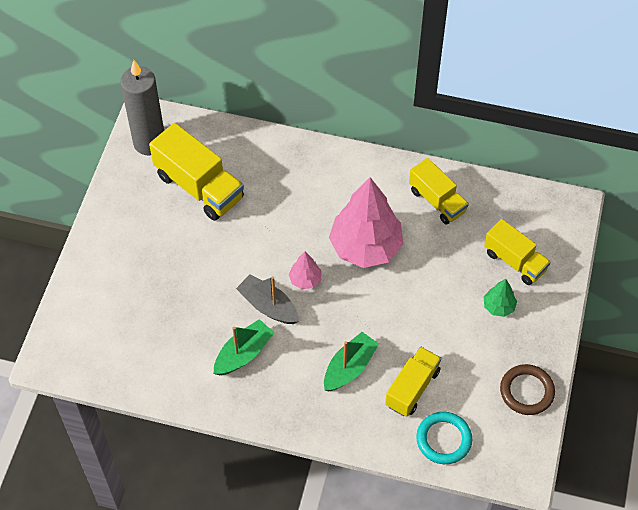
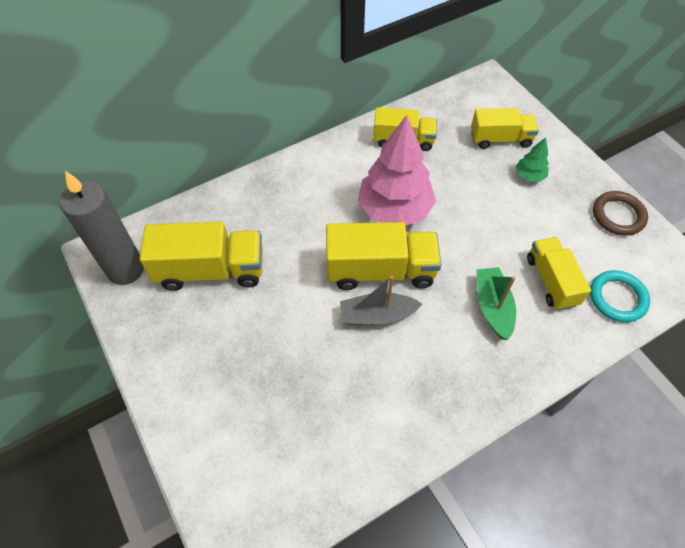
camera: 45 degrees left, 0 degrees up
green boat [214,319,275,375] -> none
pink tree [289,252,322,289] -> yellow truck [326,222,441,290]

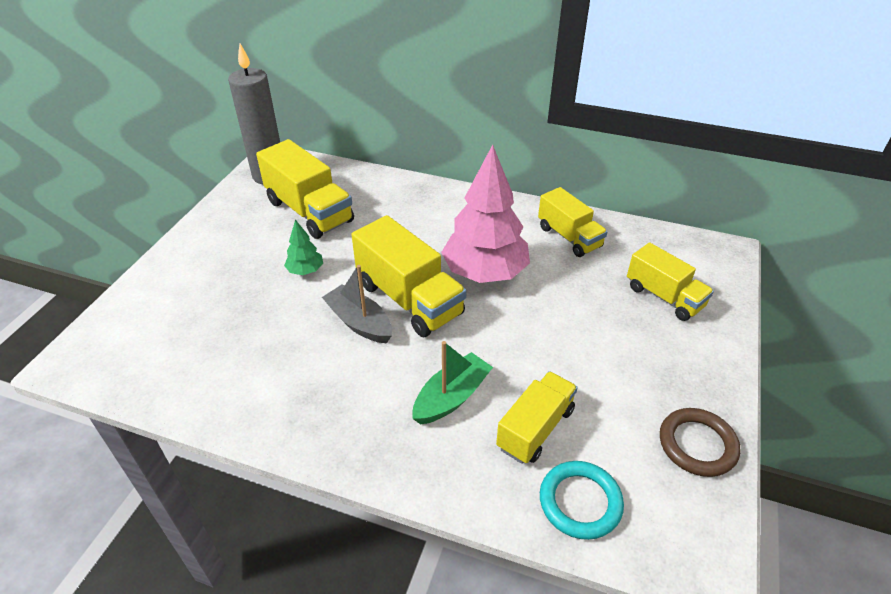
camera: 50 degrees right, 15 degrees down
green tree [516,137,549,182] -> green tree moved to [284,220,323,275]

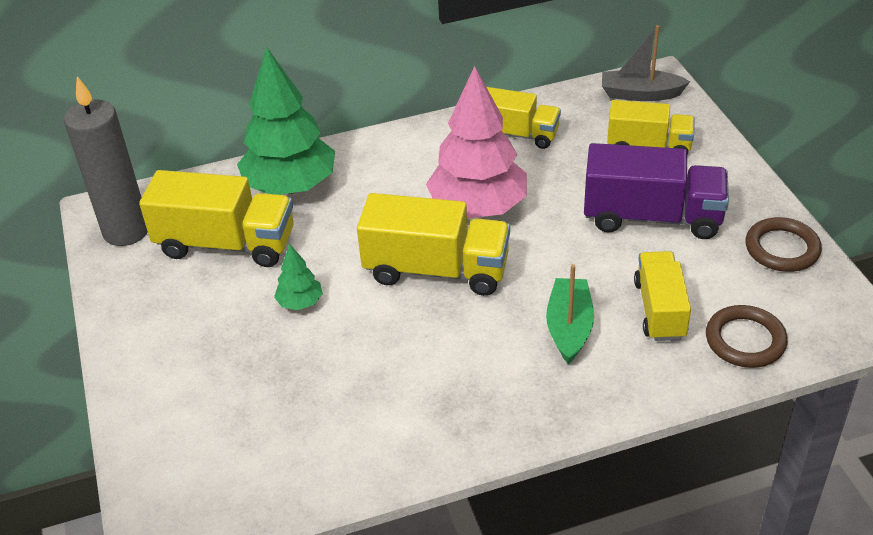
camera: 35 degrees left, 0 degrees up
grey boat [322,265,392,343] -> grey boat moved to [602,25,690,101]
turquoise ring [540,461,624,540] -> brown ring [706,305,788,368]
none -> green tree [237,47,335,195]
none -> purple truck [584,143,729,239]

